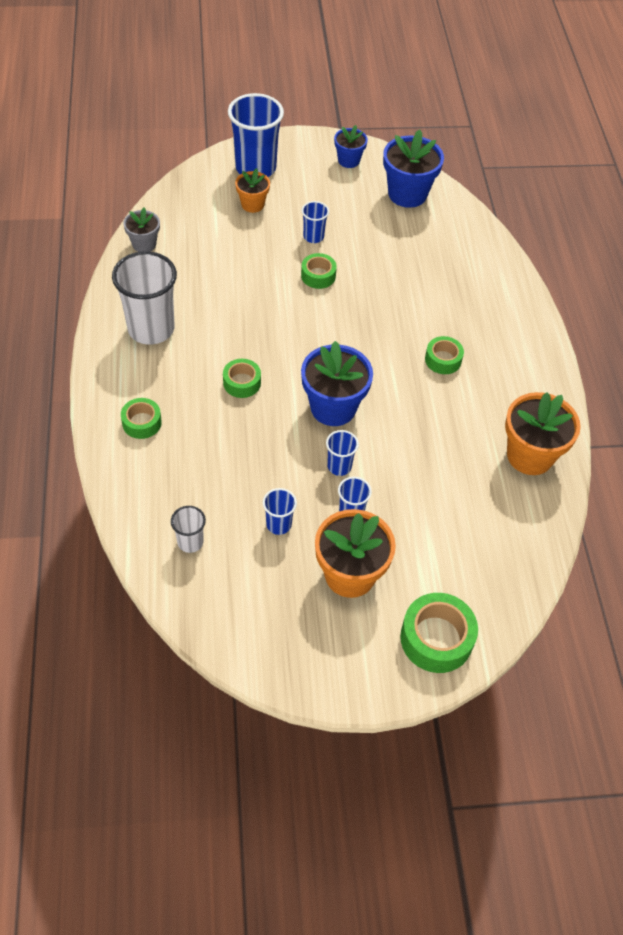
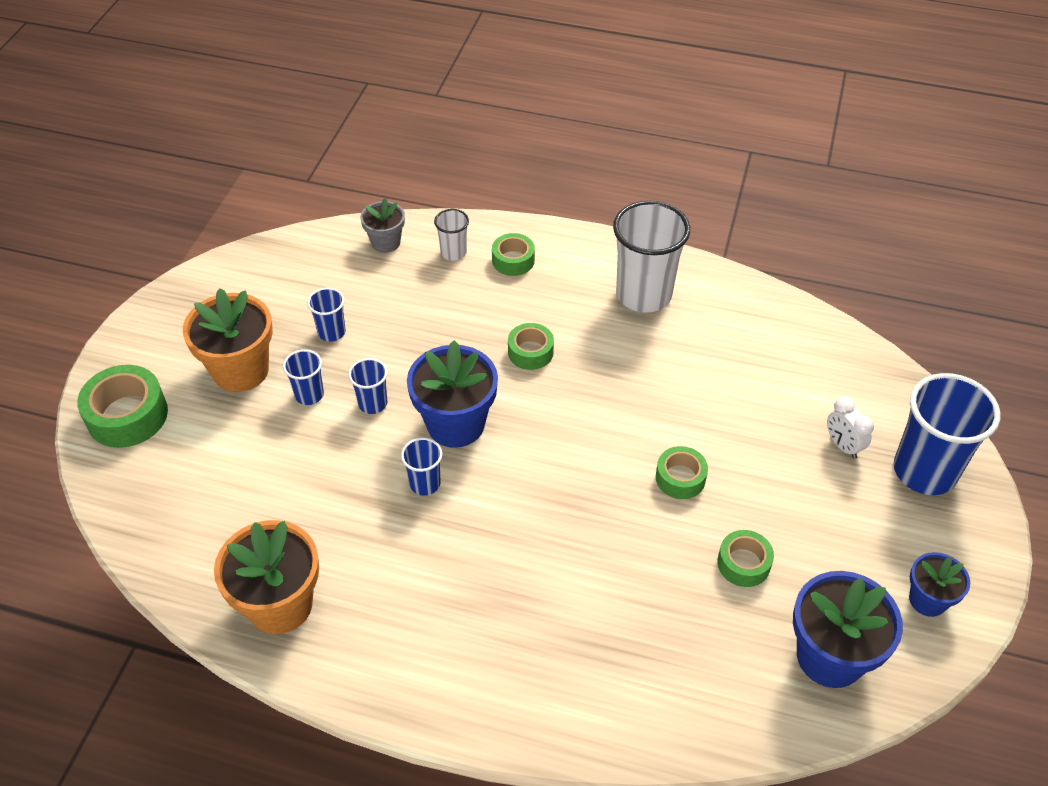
camera: 115 degrees right, 5 degrees down
grey flower pot [123,207,160,252] -> grey flower pot moved to [360,198,405,253]
white cup [171,506,206,553] -> white cup moved to [434,209,469,261]
orange flower pot [235,168,270,213] -> white clock [827,396,874,459]
blue cup [301,201,329,243] -> blue cup moved to [401,438,442,496]
green tape [425,336,464,374] -> green tape moved to [717,530,774,587]

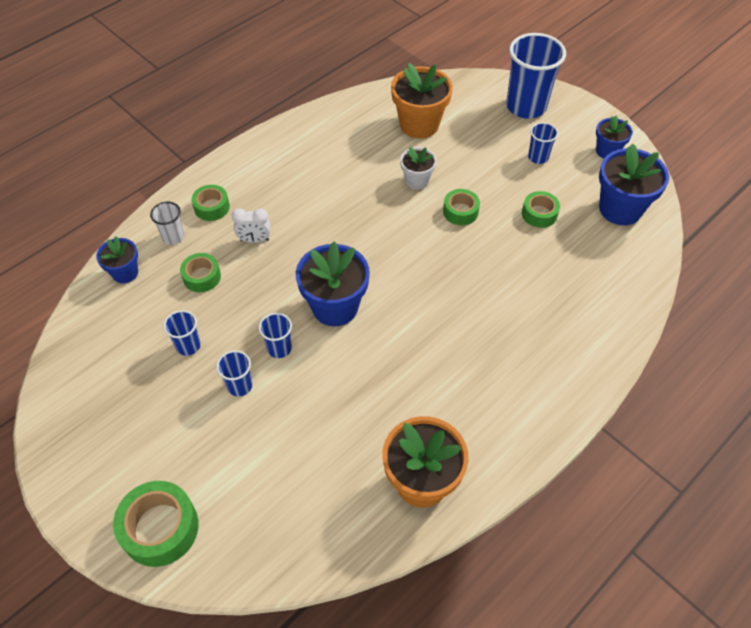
camera: 60 degrees left, 5 degrees up
orange flower pot [183,288,273,392] -> orange flower pot moved to [391,63,453,139]
grey flower pot [360,198,405,253] -> blue flower pot [96,236,138,283]
blue cup [401,438,442,496] -> blue cup moved to [528,122,558,164]
green tape [508,323,554,370] -> green tape moved to [180,253,221,292]
white cup [613,201,690,313] -> none
white clock [827,396,874,459] -> white clock moved to [232,209,270,243]
none -> white flower pot [400,146,437,190]

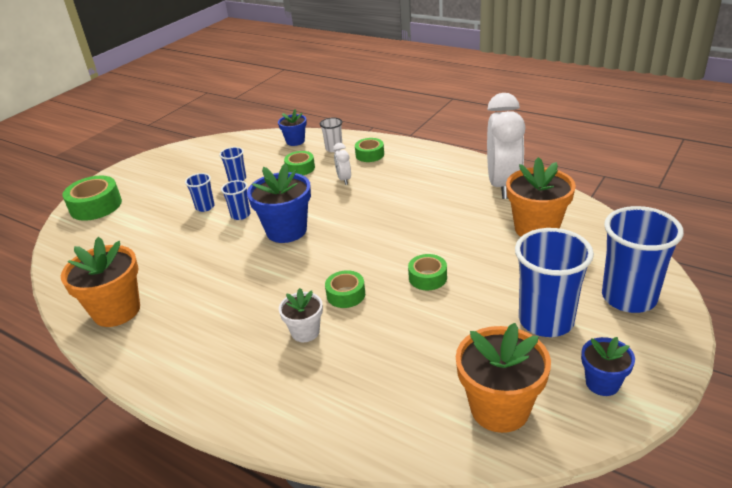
camera: 80 degrees right, 20 degrees down
white flower pot [400,146,437,190] -> white flower pot moved to [279,288,323,342]
green tape [522,191,560,228] -> green tape moved to [325,270,365,308]
blue cup [528,122,558,164] -> blue cup [515,228,594,337], size x2.07
blue flower pot [599,144,669,225] -> orange flower pot [456,323,551,433]
none -> white clock [487,93,526,199]

